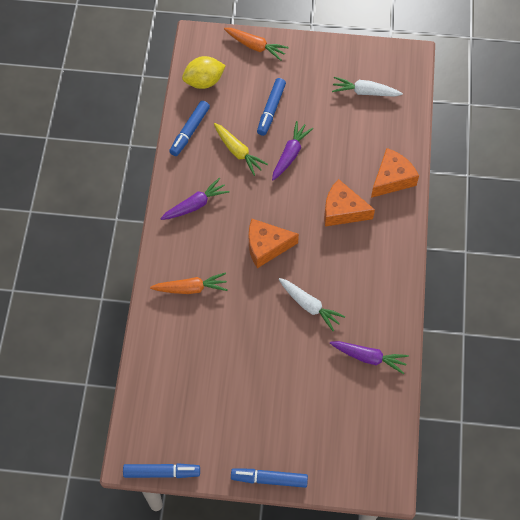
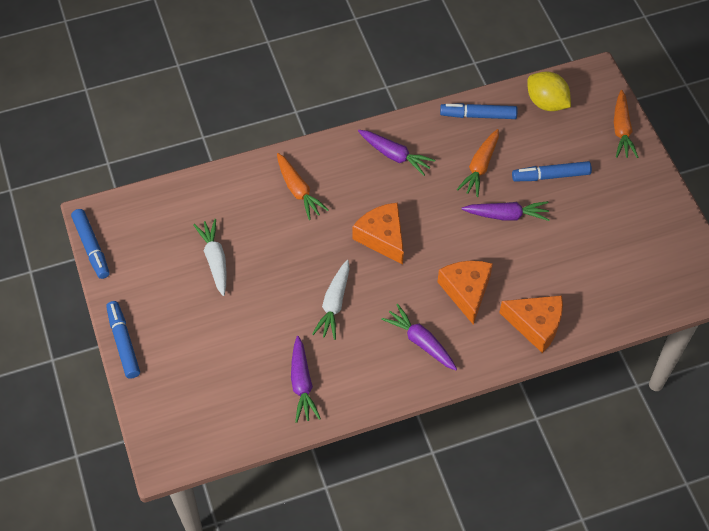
camera: 65 degrees right, 5 degrees down
yellow carrot [214,123,268,176] -> orange carrot [457,129,499,197]
white carrot [332,77,403,97] -> white carrot moved to [193,219,227,296]
none -> purple carrot [381,304,457,370]

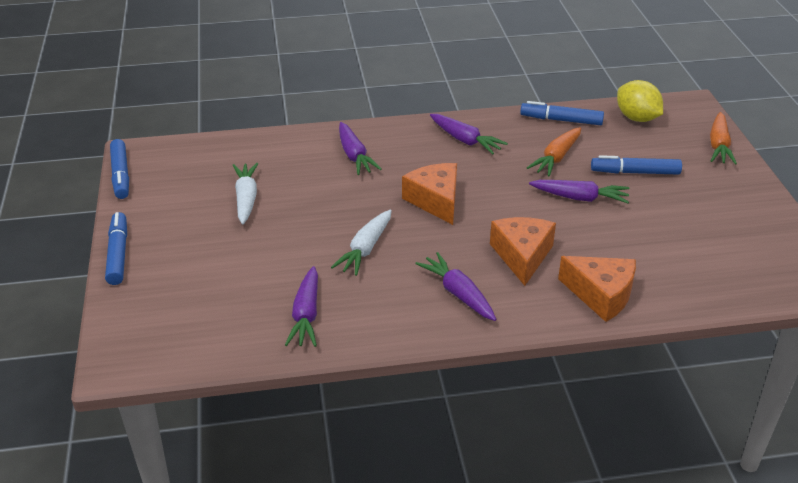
camera: 10 degrees right, 20 degrees down
orange carrot [277,153,329,220] -> purple carrot [339,122,382,175]

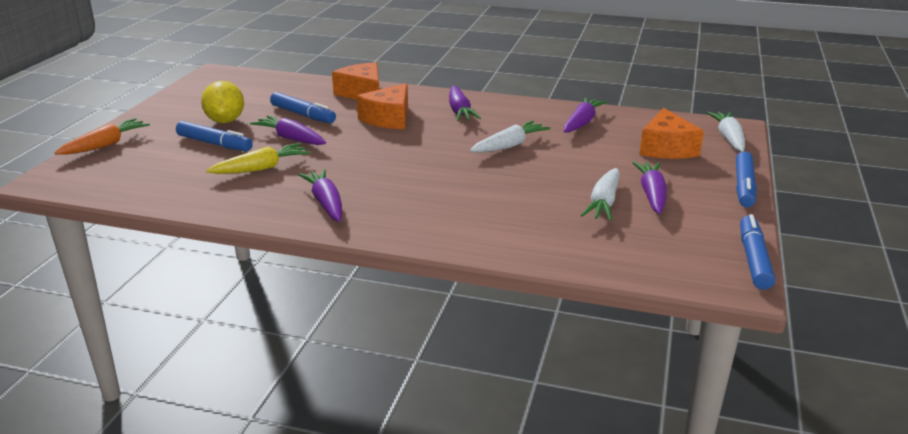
camera: 155 degrees left, 10 degrees down
purple carrot [339,122,382,175] -> purple carrot moved to [632,161,667,214]
orange cheese [402,163,457,225] -> orange cheese moved to [639,108,704,159]
blue marker [520,101,604,125] -> blue marker moved to [270,92,336,123]
orange carrot [527,127,581,176] -> yellow carrot [206,143,311,174]
yellow lemon [617,80,663,122] -> yellow lemon moved to [201,81,244,123]
none -> white carrot [707,112,745,152]

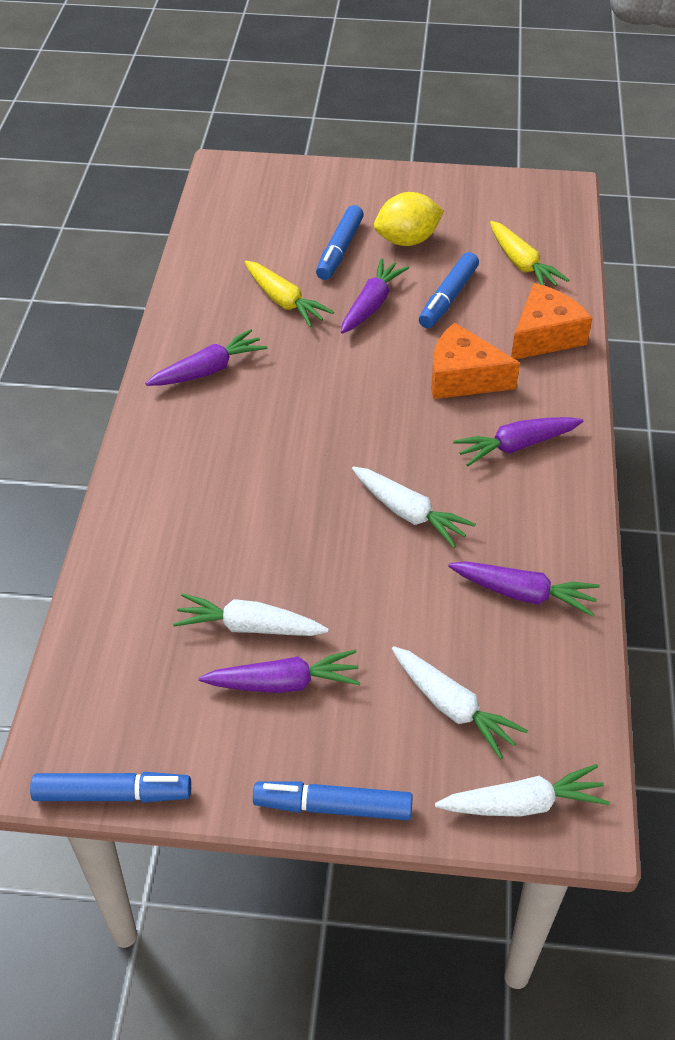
camera: 80 degrees right, 20 degrees up
orange carrot [54,118,150,155] -> none
orange cheese [639,108,704,159] -> white carrot [392,646,528,759]
none -> yellow carrot [490,221,569,286]

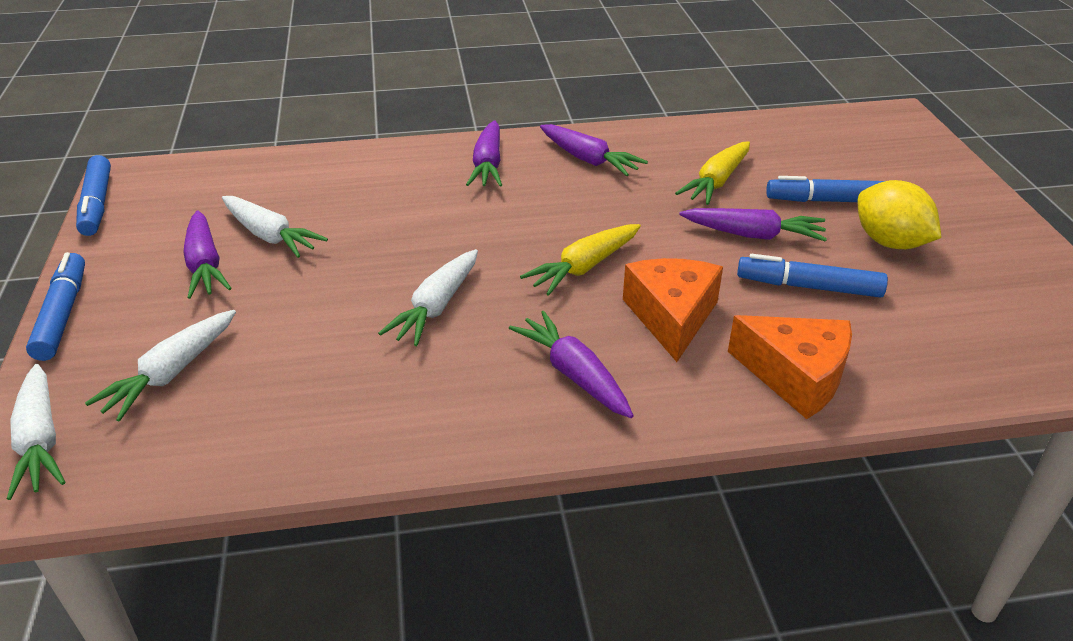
camera: 75 degrees right, 10 degrees down
white carrot [173,593,329,636] -> white carrot turned 135 degrees clockwise [222,196,328,258]
purple carrot [448,561,600,617] -> purple carrot moved to [466,120,502,187]
yellow carrot [490,221,569,286] -> yellow carrot moved to [520,224,641,296]

